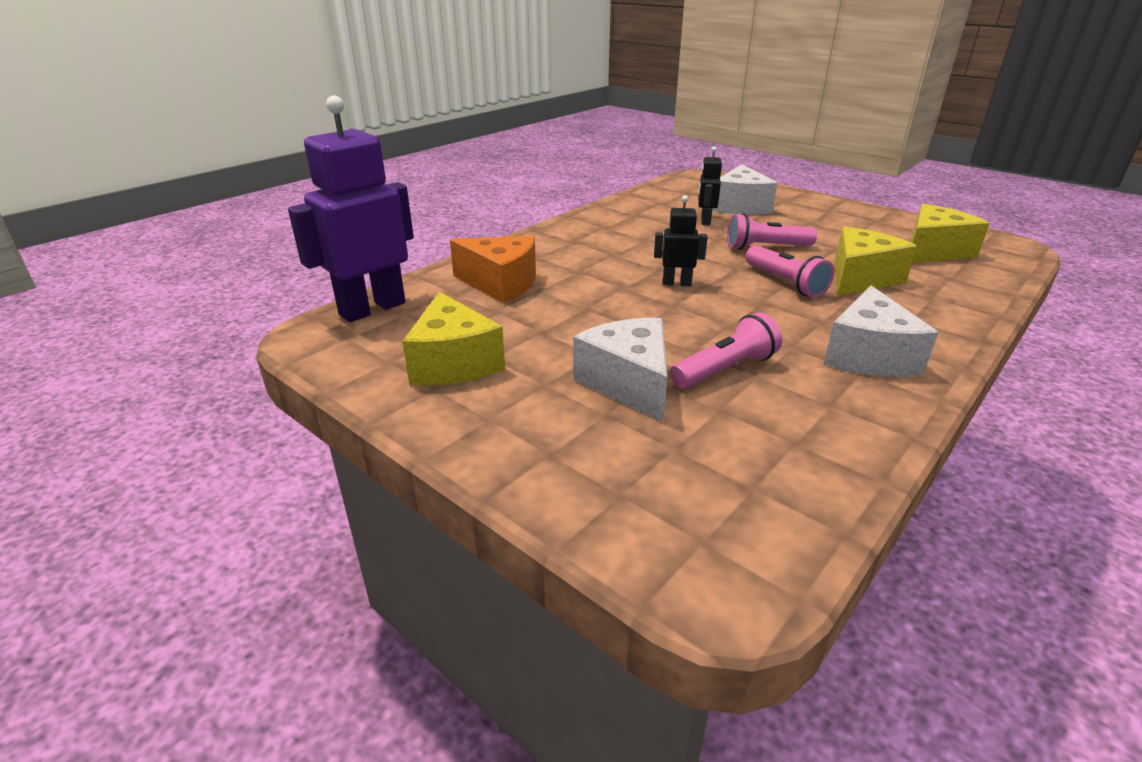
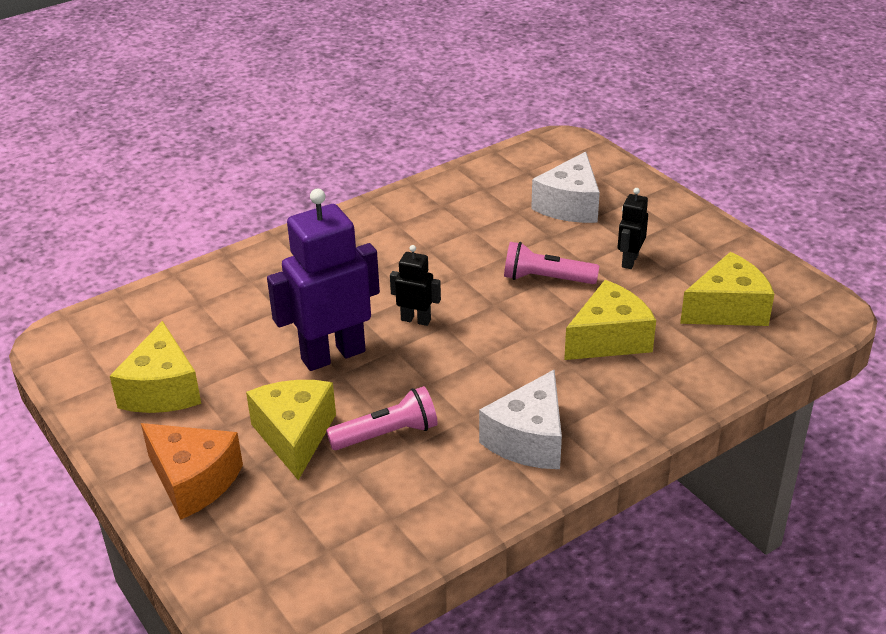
camera: 15 degrees right, 5 degrees up
purple robot [288,96,414,322] -> purple robot moved to [267,189,380,371]
orange cheese [450,236,536,303] -> orange cheese moved to [141,423,243,520]
white cheese [573,318,667,423] -> yellow cheese [246,380,336,480]
black robot [698,146,722,225] -> black robot moved to [618,188,648,269]
pink flashlight [745,245,834,298] -> none

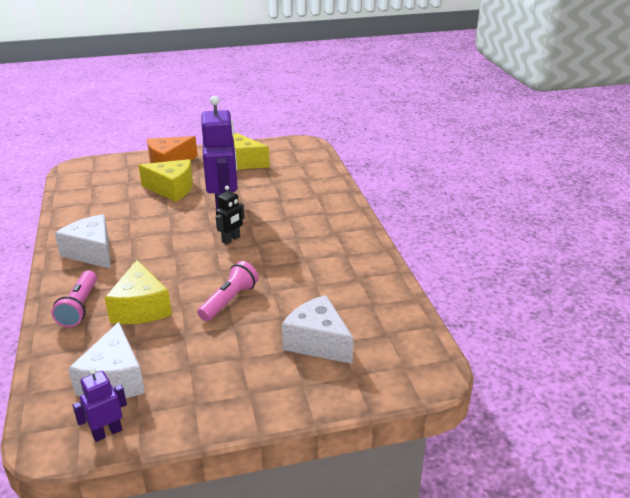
camera: 110 degrees right, 5 degrees down
pink flashlight [326,386,438,450] -> pink flashlight moved to [51,270,97,327]
black robot [618,188,648,269] -> none
yellow cheese [680,252,774,326] -> white cheese [68,322,145,398]
none -> purple robot [73,368,127,442]

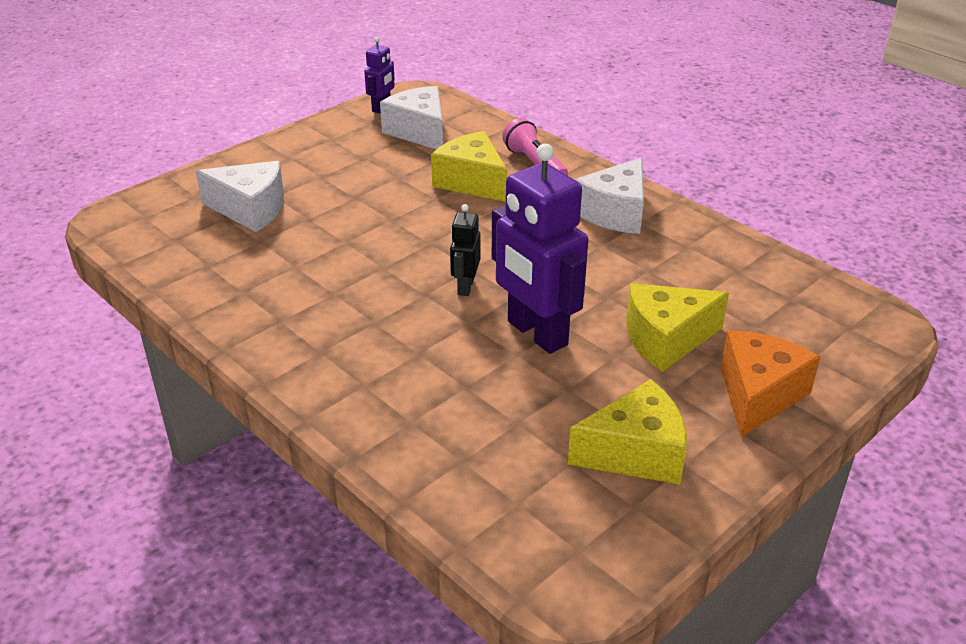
camera: 150 degrees right, 5 degrees up
white cheese [55,214,111,269] -> white cheese turned 105 degrees clockwise [575,157,644,234]
pink flashlight [197,261,259,321] -> none

